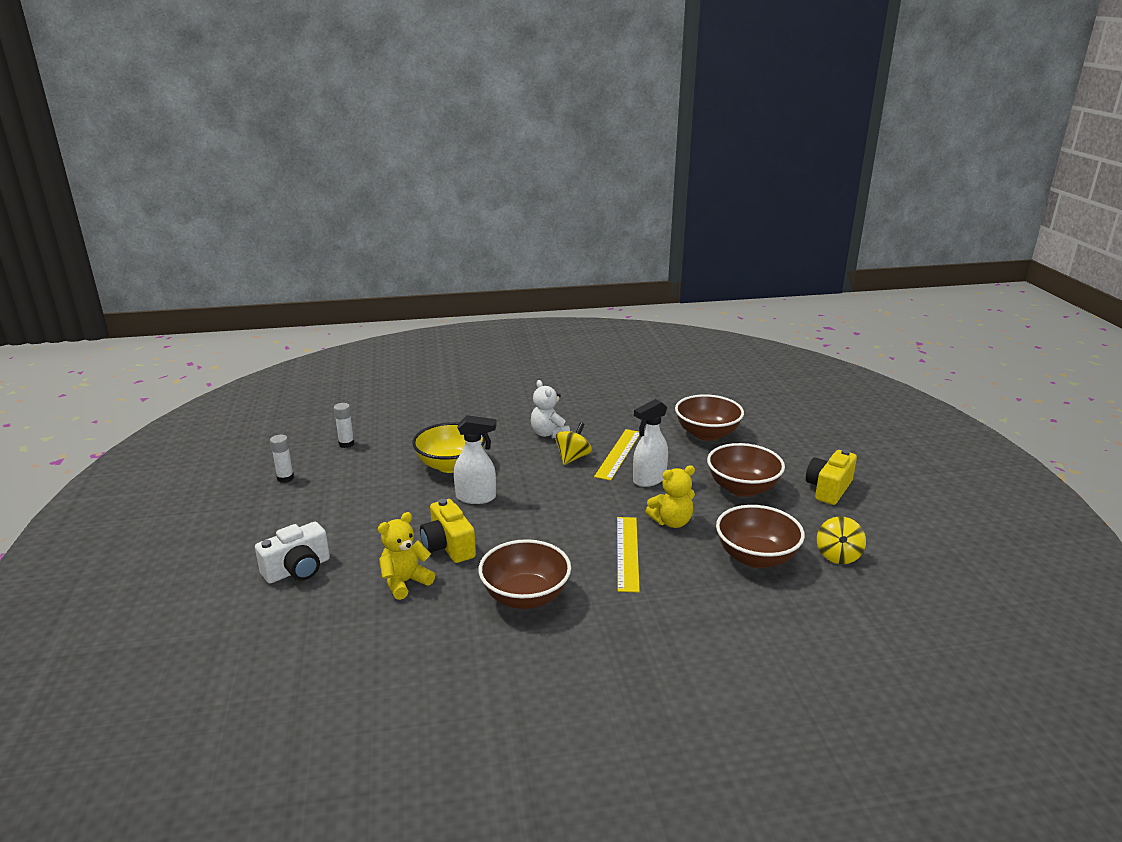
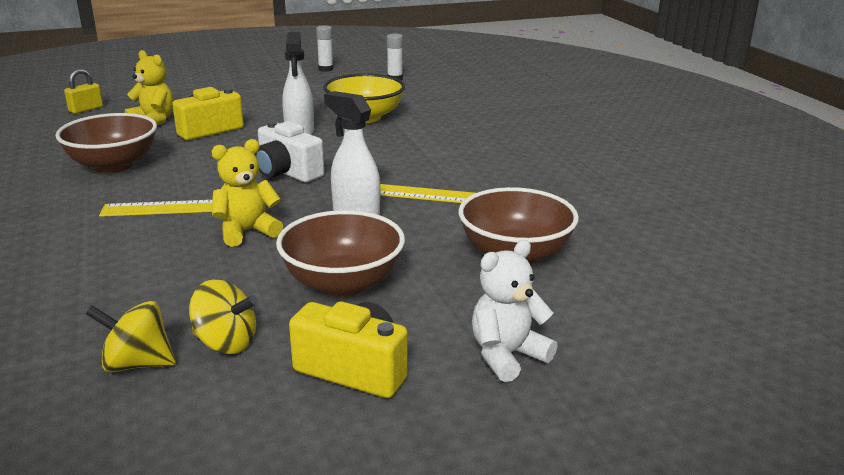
camera: 80 degrees right, 0 degrees up
white camera [255,522,330,583] -> white camera moved to [255,121,324,182]
white teddy bear [531,380,570,438] -> white teddy bear moved to [472,240,558,382]
yellow spinning top [555,422,592,465] -> yellow spinning top moved to [189,280,258,354]
yellow teddy bear [645,465,695,528] -> yellow teddy bear turned 90 degrees clockwise [212,139,283,247]
brown bowl [716,505,805,568] -> none
none -> yellow padlock [64,69,103,114]

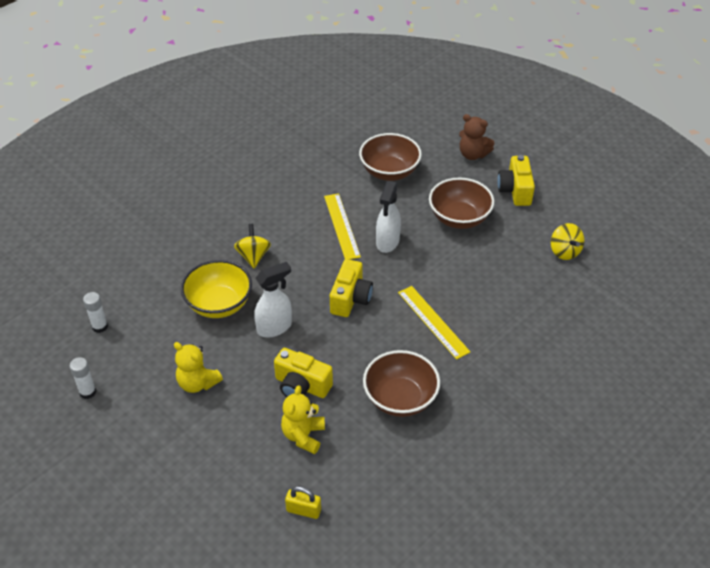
camera: 115 degrees left, 20 degrees up
yellow spinning top [189,280,258,354] -> yellow spinning top moved to [234,224,271,268]
yellow teddy bear [212,139,283,247] -> yellow teddy bear moved to [174,342,223,393]
white camera [255,121,324,182] -> yellow camera [330,259,373,317]
white teddy bear [472,240,558,382] -> brown teddy bear [459,114,495,160]

